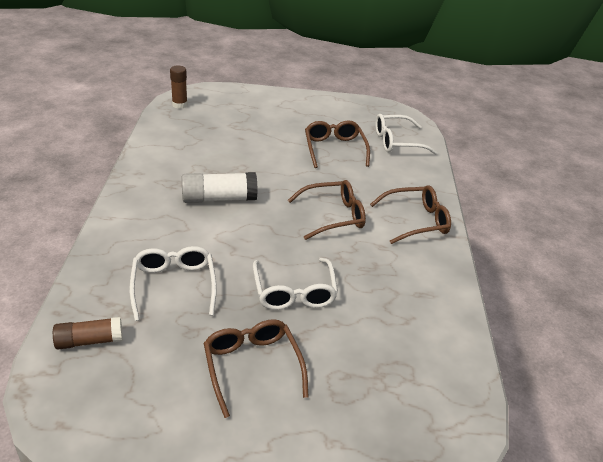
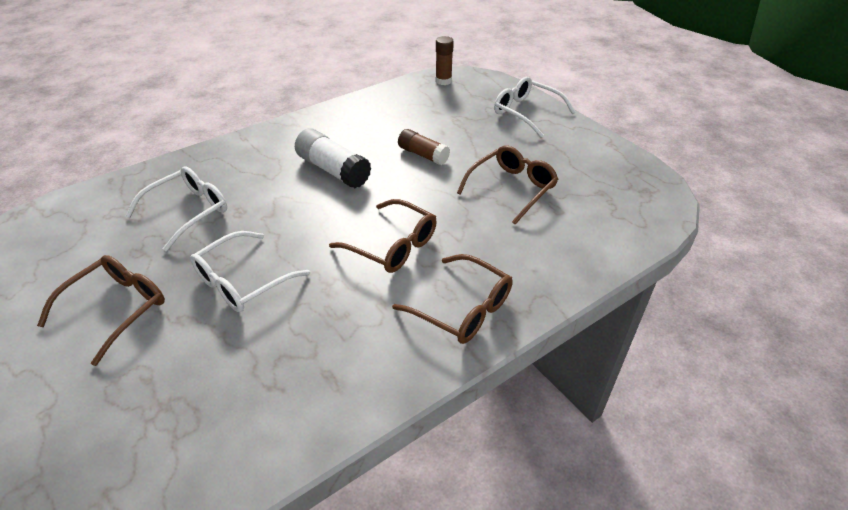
camera: 55 degrees right, 5 degrees up
brown glue stick [53,317,123,350] -> brown glue stick moved to [398,129,450,165]
white glasses [375,114,438,155] -> white glasses moved to [494,77,575,138]

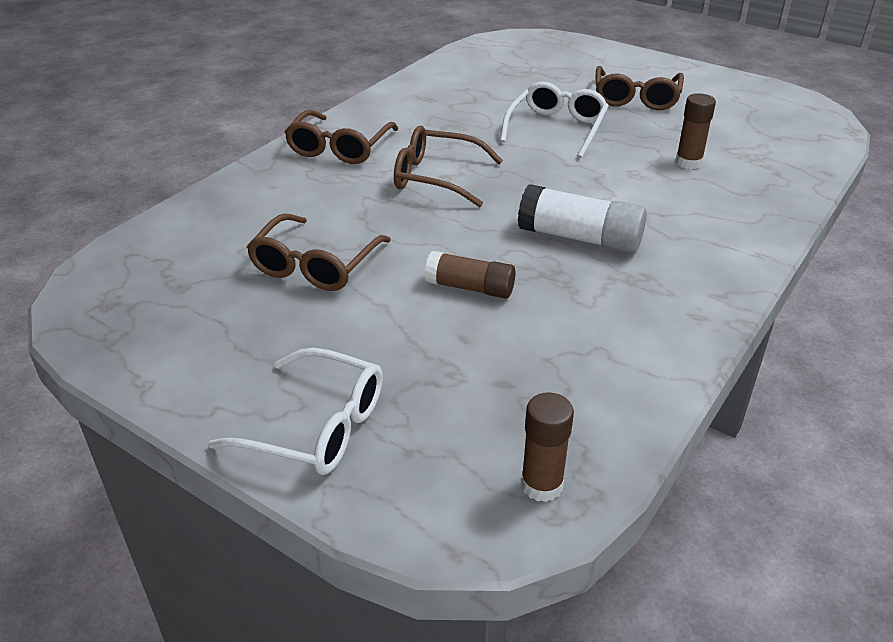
camera: 160 degrees right, 5 degrees down
white glasses [125,167,227,251] -> brown glue stick [675,93,716,169]
brown glasses [392,254,513,344] -> brown glasses turned 90 degrees counterclockwise [284,110,398,164]

